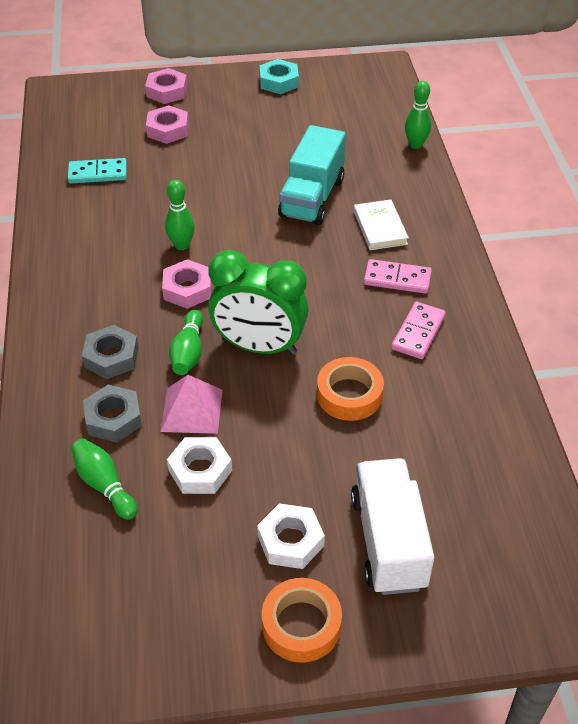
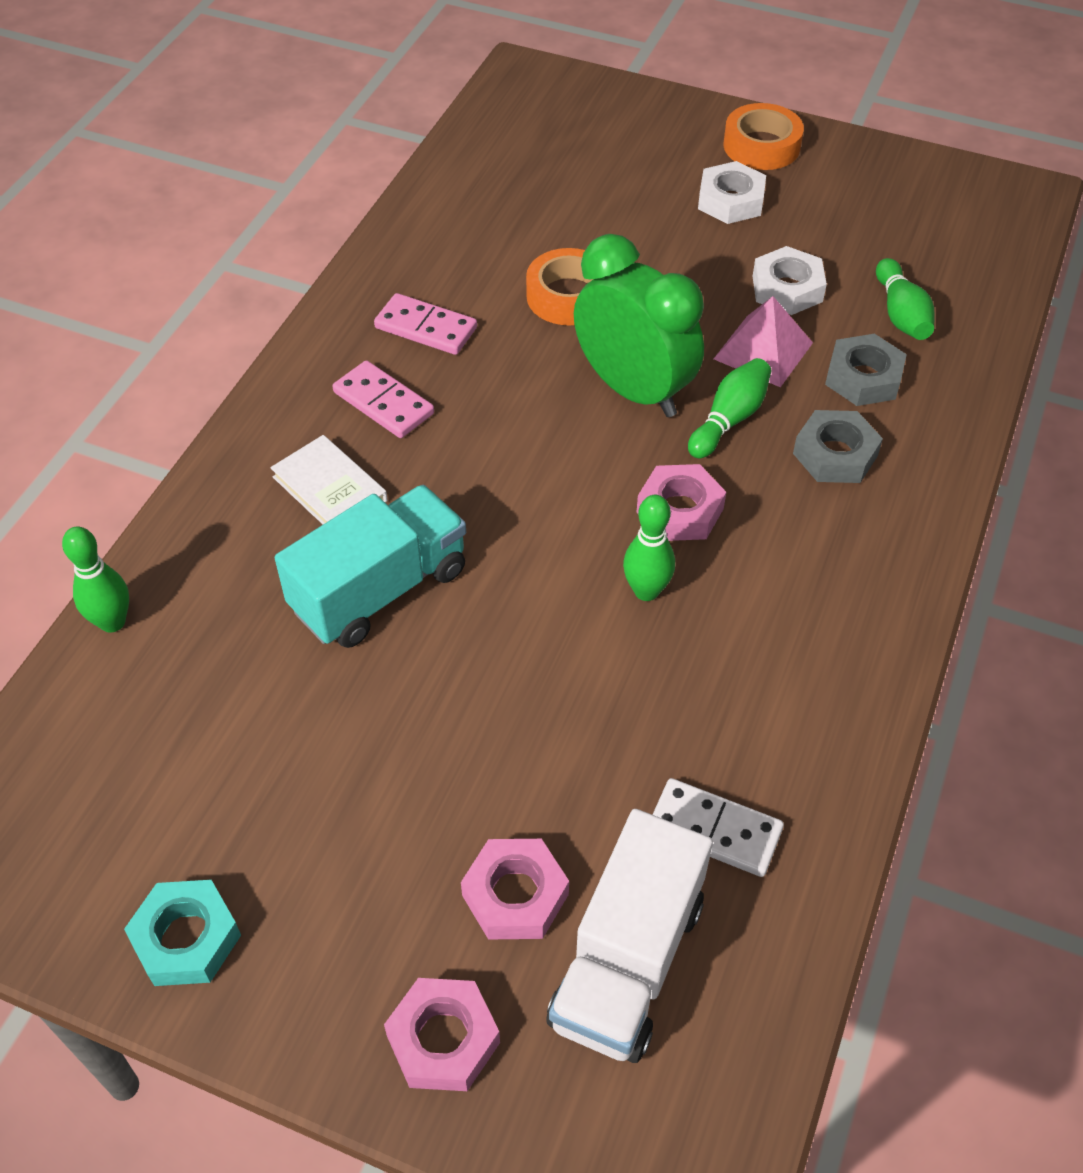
camera: 150 degrees left, 5 degrees up
turquoise domino [67,158,127,184] -> white domino [652,778,784,877]
white truck [351,458,434,595] -> white truck moved to [546,809,713,1063]
white book [354,199,409,250] -> white book turned 60 degrees counterclockwise [270,435,387,525]
pink domino [391,302,446,359] -> pink domino turned 60 degrees clockwise [374,293,477,355]

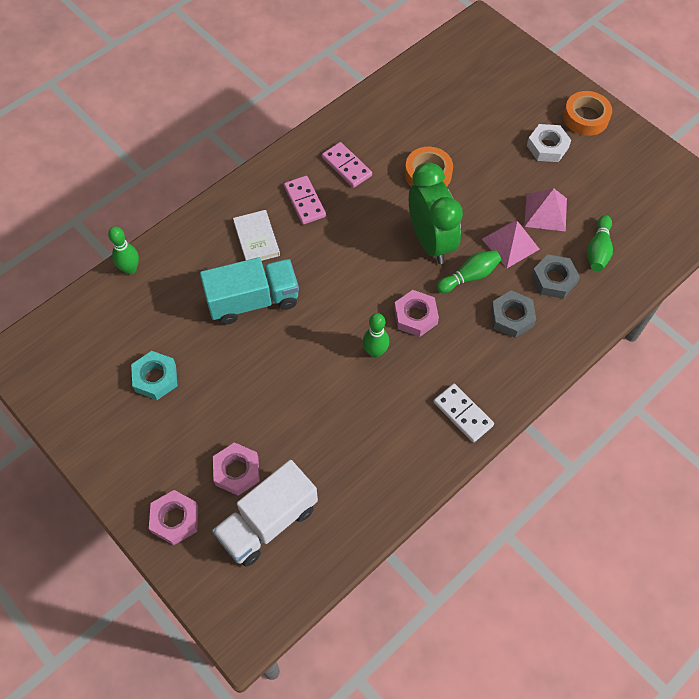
camera: 25 degrees right, 10 degrees up
turquoise nut [124,880,241,986] -> turquoise nut moved to [131,351,178,400]
white domino [652,778,784,877] -> white domino moved to [433,384,494,443]
white nut [753,246,827,315] -> pink pyramid [524,188,567,232]

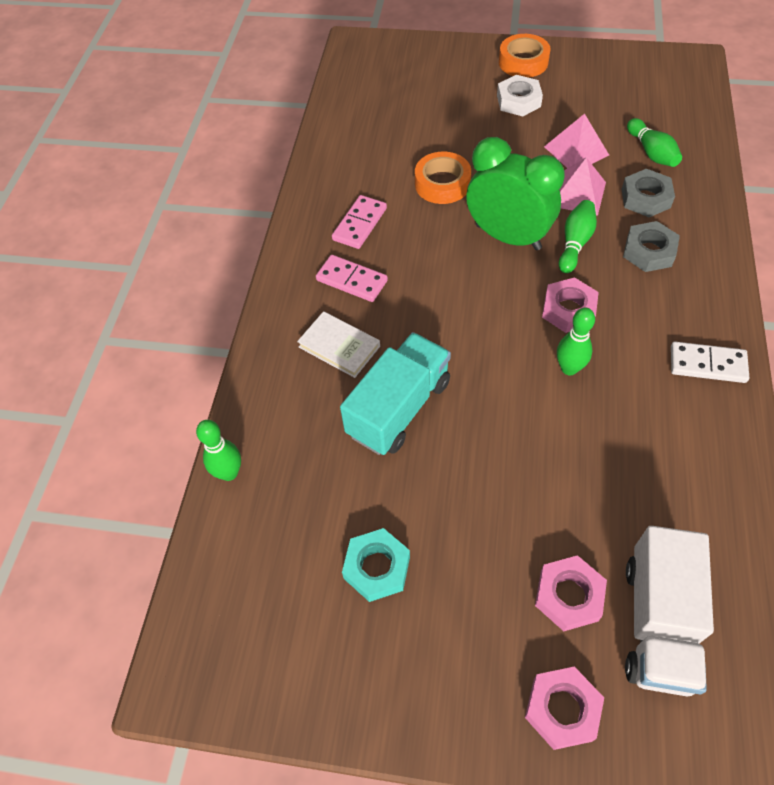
camera: 35 degrees left, 5 degrees down
pink domino [322,142,372,188] -> pink domino turned 75 degrees counterclockwise [332,195,387,249]

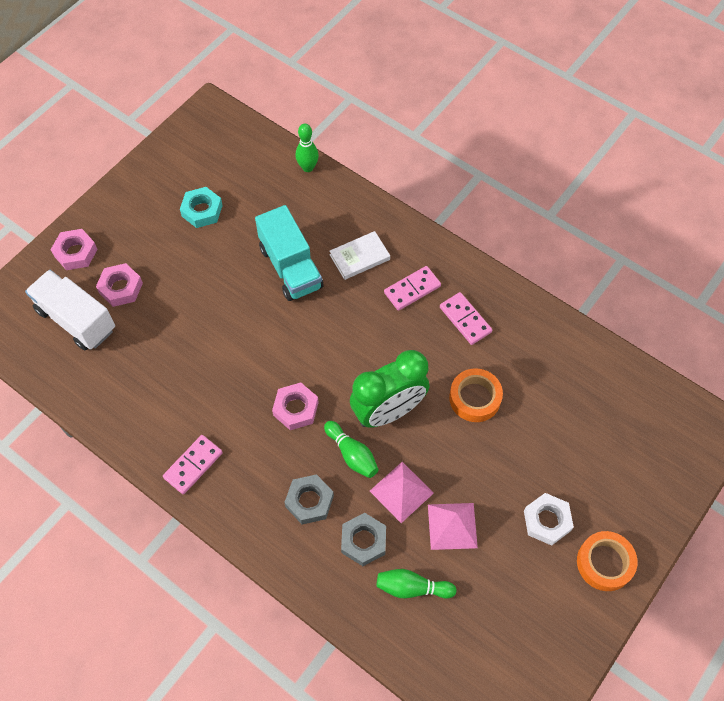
camera: 115 degrees right, 5 degrees up
green bowling pin [557,308,595,375] -> none
white domino [671,342,749,383] -> pink domino [163,435,223,494]

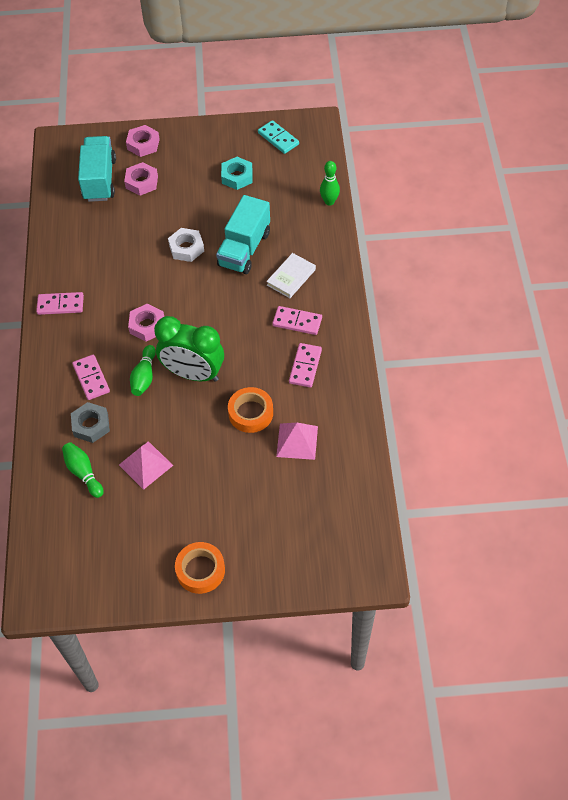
camera: 50 degrees right, 5 degrees down
white truck [25,270,115,350] -> turquoise truck [78,136,116,202]
grey nut [284,474,334,524] -> pink domino [72,354,110,400]
white book [329,231,390,280] -> white book turned 75 degrees counterclockwise [266,253,316,298]
pink pyramid [370,462,434,523] -> pink pyramid moved to [276,423,318,460]
white nut [524,493,574,546] -> white nut moved to [168,228,204,262]
none -> turquoise domino [258,120,299,154]

